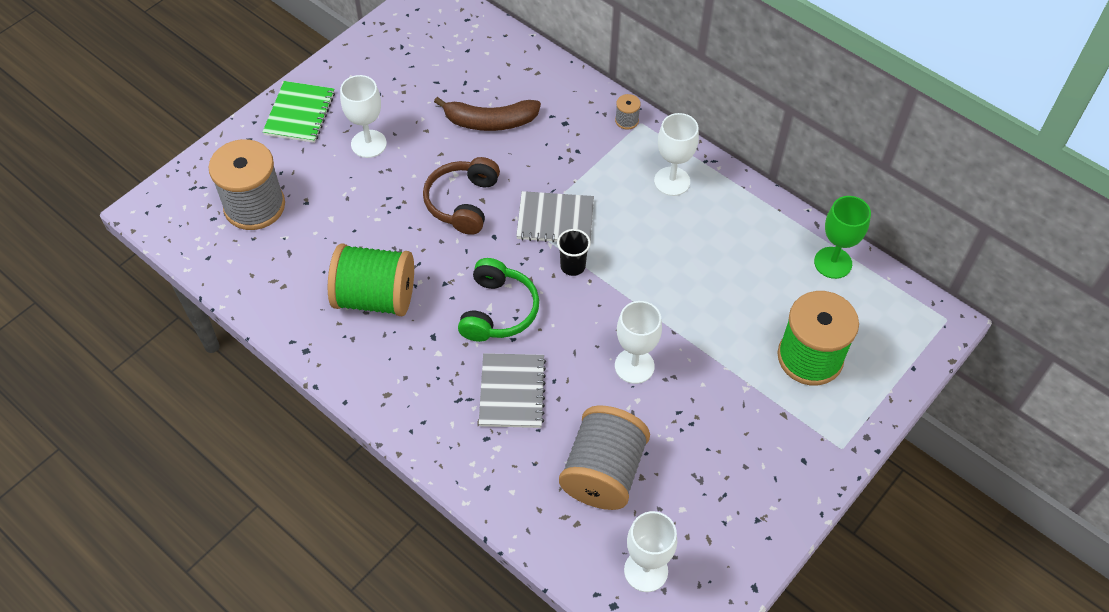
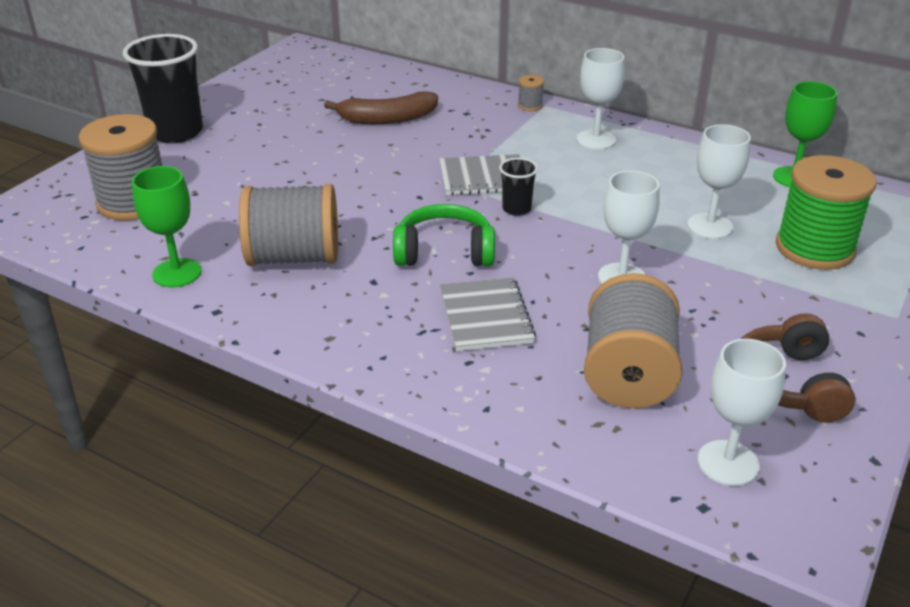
camera: 10 degrees left, 20 degrees down
green notebook [263,81,335,143] -> black cup [123,34,203,143]
green spool [328,243,414,316] -> grey spool [239,184,338,266]
white goblet [340,75,387,158] -> white goblet moved to [687,124,751,239]
brown headphones [423,157,500,235] -> brown headphones moved to [741,313,855,422]
green headphones [458,258,539,342] -> green headphones turned 90 degrees counterclockwise [393,204,495,266]
none -> green goblet [132,166,202,287]

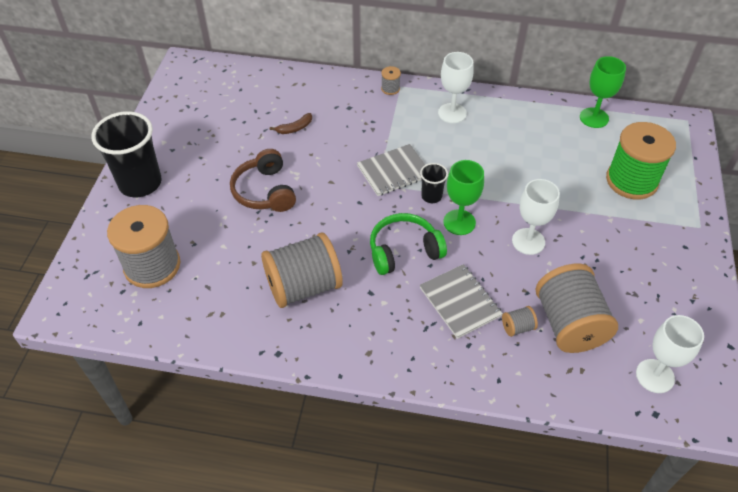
camera: 20 degrees left, 15 degrees up
green goblet [132,166,202,287] -> green goblet moved to [443,160,484,235]
brown banana [324,92,438,124] -> brown banana [270,113,312,134], size x0.52
white goblet [687,124,751,239] -> none
brown headphones [741,313,855,422] -> brown headphones moved to [230,149,296,212]
none -> grey spool [502,306,538,337]

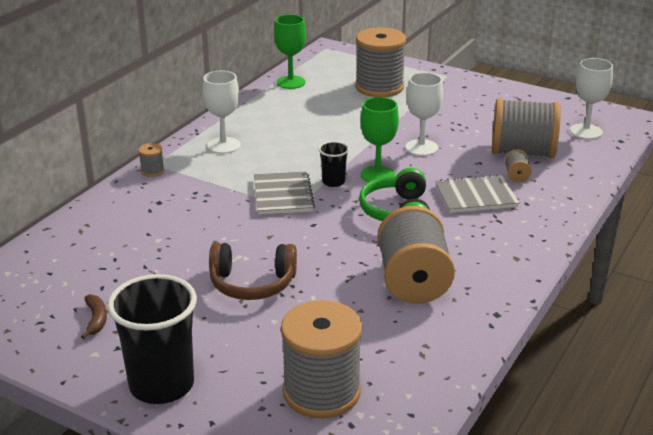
camera: 70 degrees left, 20 degrees down
brown banana [270,113,312,134] -> brown banana moved to [81,294,107,339]
green spool [606,122,676,199] -> grey spool [355,27,406,97]

